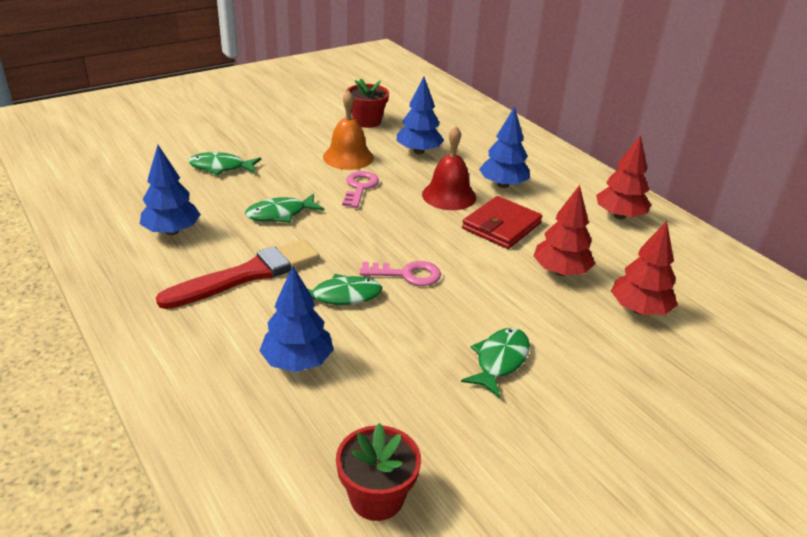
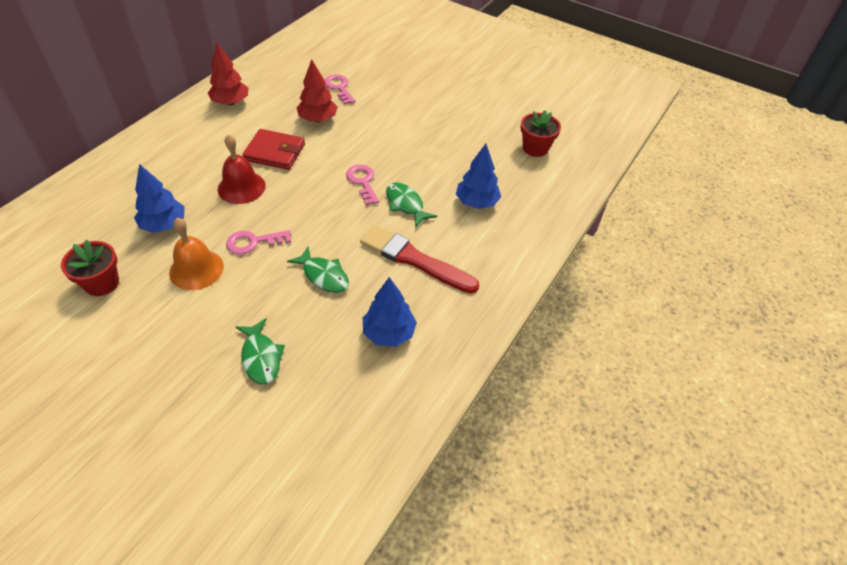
camera: 115 degrees left, 15 degrees up
green fish [461,328,530,398] -> none
blue tree [479,106,530,188] -> none
red tree [611,221,678,315] -> pink key [325,74,356,105]

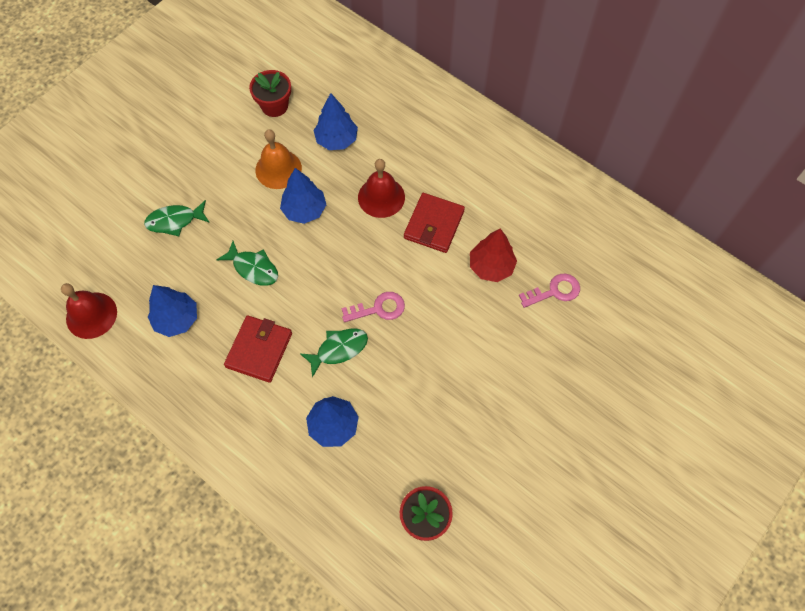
camera: 100 degrees right, 15 degrees up
red tree [208,43,248,105] -> none
pink key [226,230,291,255] -> blue tree [280,168,326,224]
green fish [287,247,349,293] -> green fish turned 105 degrees counterclockwise [216,241,278,286]
red brush [360,225,479,294] -> red wallet [224,315,292,383]
none -> red bell [61,283,117,339]

